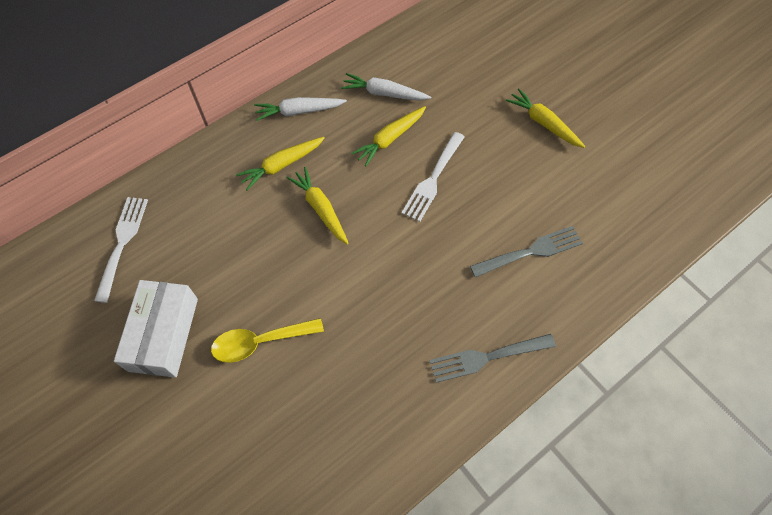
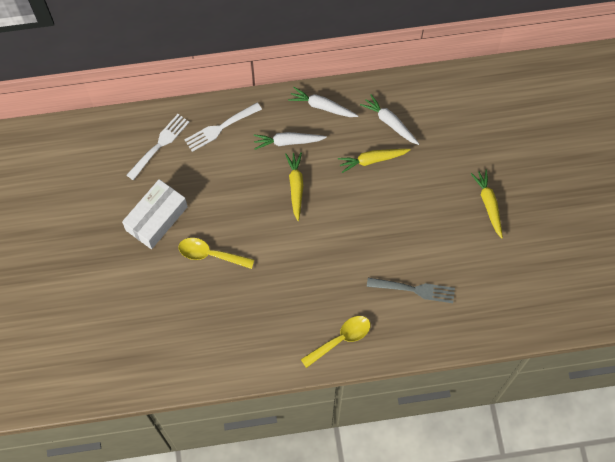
camera: 30 degrees right, 5 degrees up
yellow carrot [236,137,325,190] -> white carrot [253,132,327,150]
white fork [402,132,465,222] -> white fork moved to [184,102,262,152]
grey fork [429,334,556,383] -> yellow spoon [301,316,370,368]

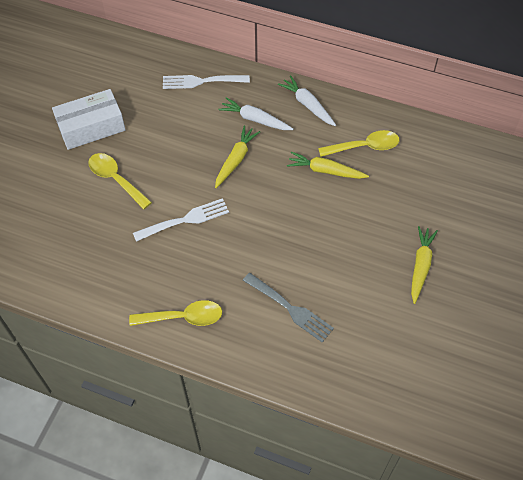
camera: 30 degrees right, 10 degrees down
white fork [127,114,190,180] -> white fork moved to [133,198,229,242]
white carrot [360,94,419,145] -> yellow spoon [318,130,399,157]

